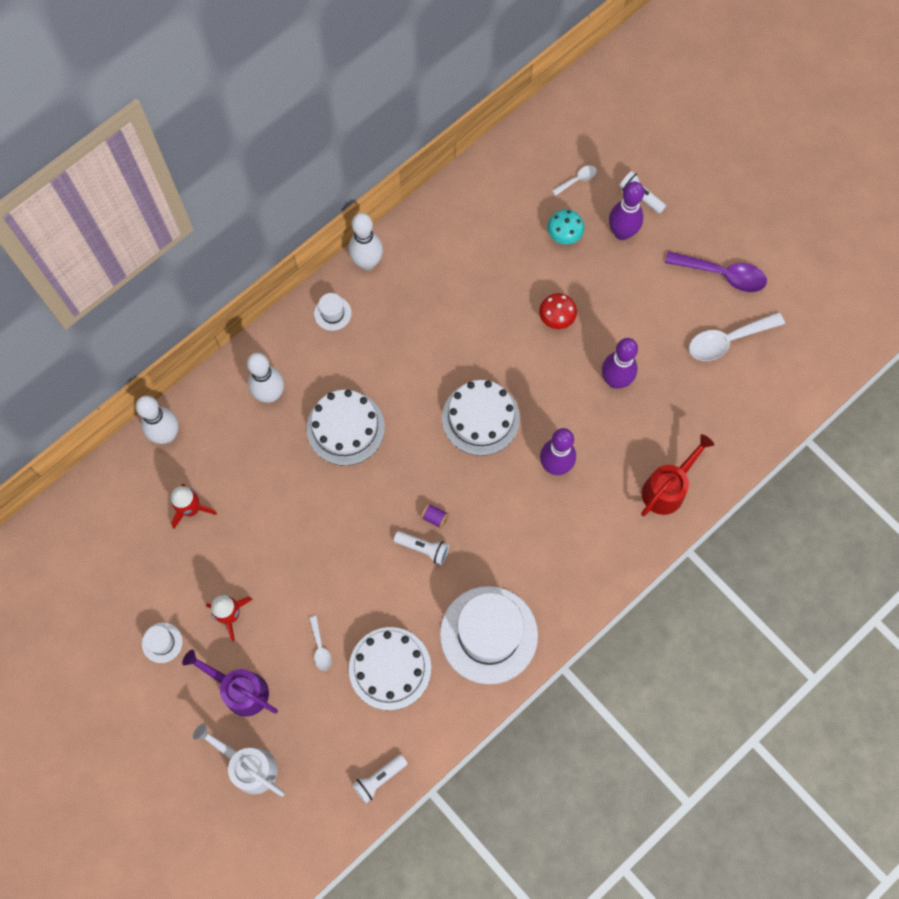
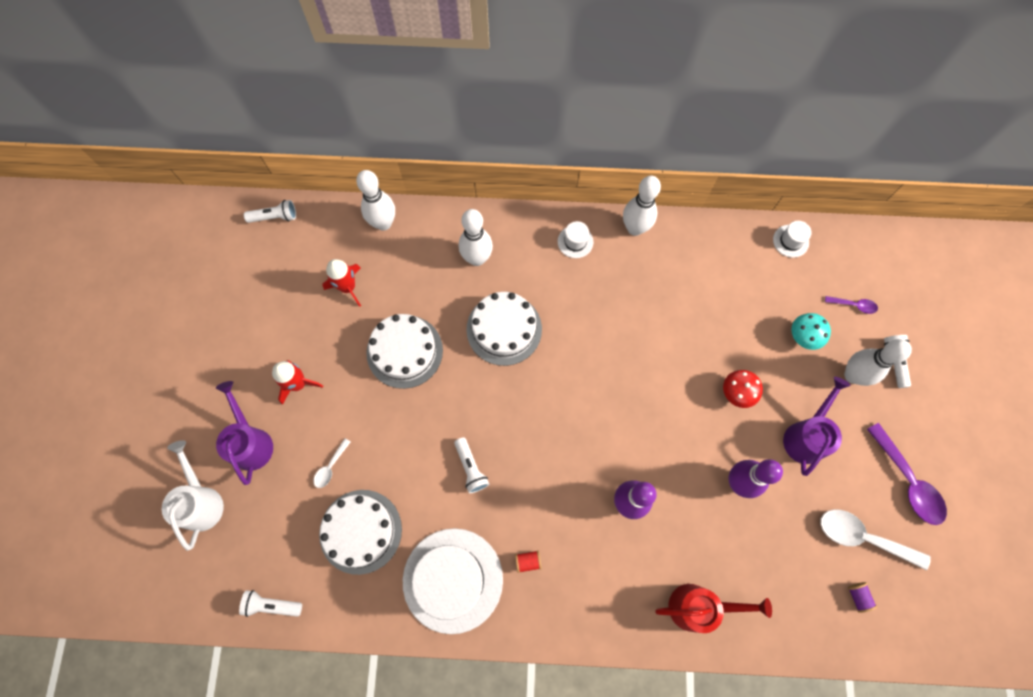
camera: 45 degrees right, 0 degrees up
white hat [142,622,183,663] -> white hat moved to [773,221,811,258]
purple spool [421,503,449,529] -> purple spool moved to [848,582,877,613]
white cake [442,380,520,456] -> white cake moved to [366,314,443,389]
white spoon [552,165,597,196] -> purple spoon [825,296,878,314]
purple bowling pin [609,181,644,240] -> white bowling pin [844,339,912,386]
none -> white flashlight [244,200,296,223]
none -> red spool [515,551,542,573]
none -> purple watering can [783,377,851,476]

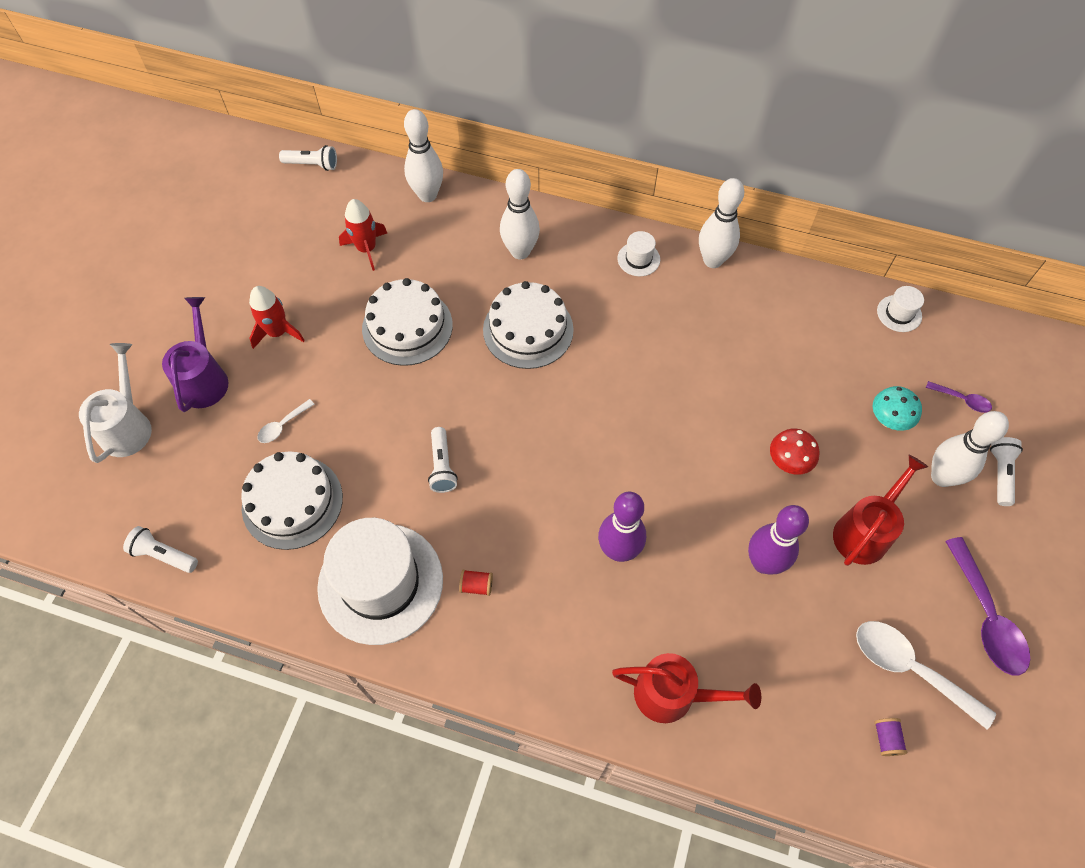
camera: 15 degrees right, 10 degrees down
purple watering can [783,377,851,476] -> red watering can [833,455,928,566]

